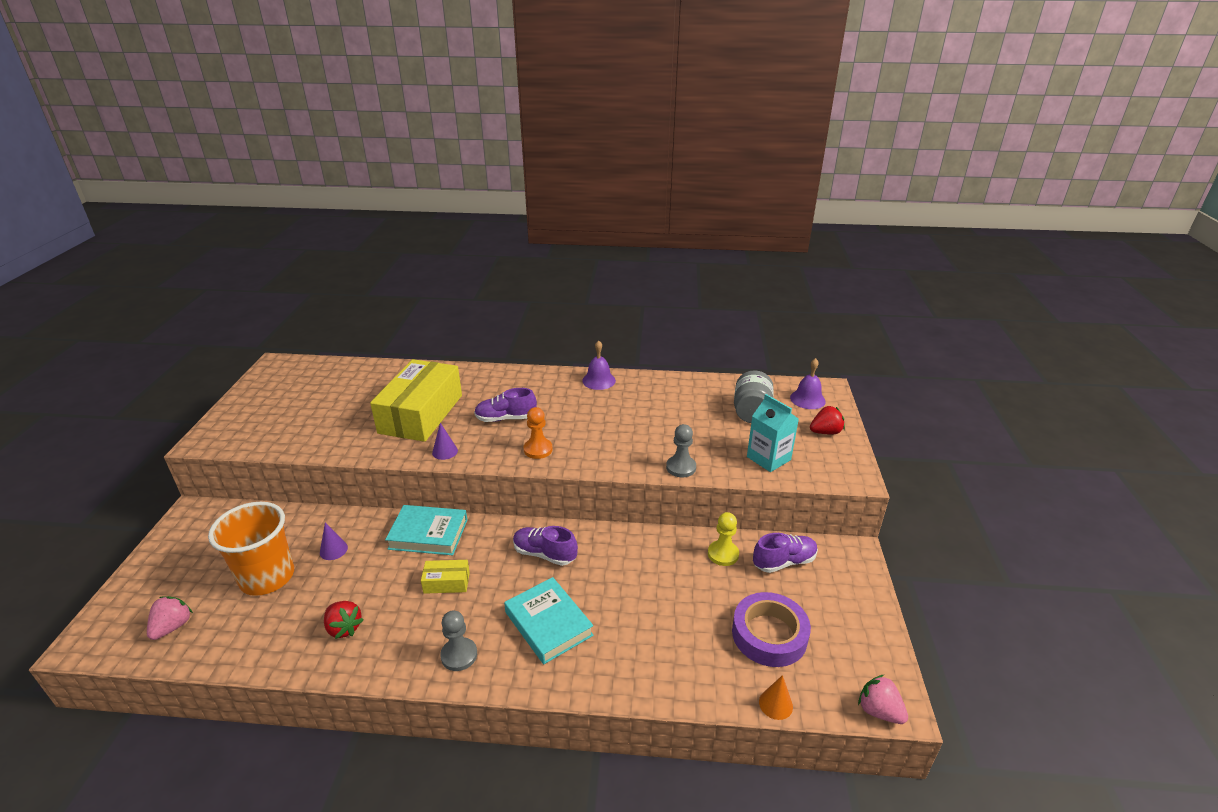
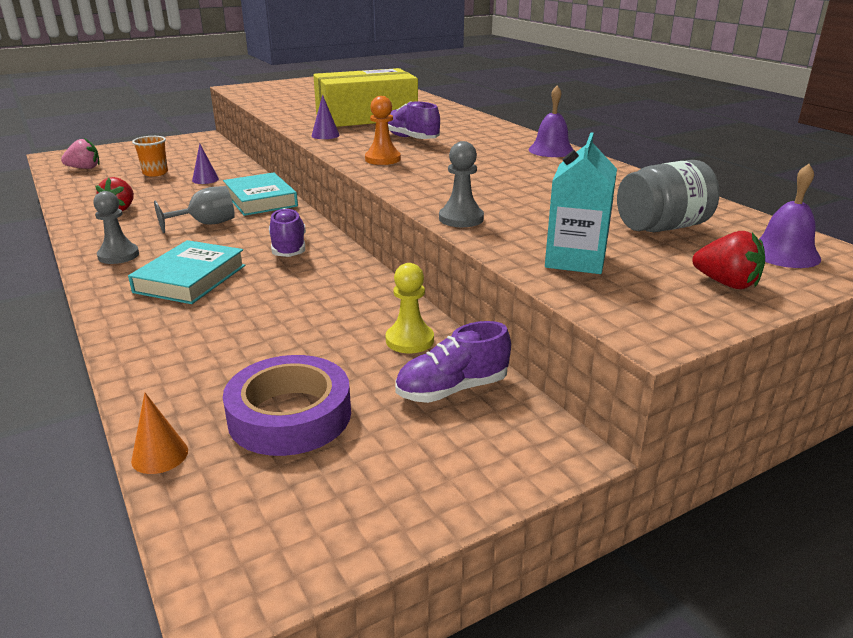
camera: 55 degrees right, 5 degrees down
orange cup [208,502,294,596] -> orange cup [132,136,168,177], size x0.52
yellow box [421,560,470,594] -> grey goblet [154,186,235,233]
purple shoe [753,533,818,573] -> purple shoe turned 120 degrees clockwise [395,321,511,403]
pink strawberry [858,675,908,724] -> none

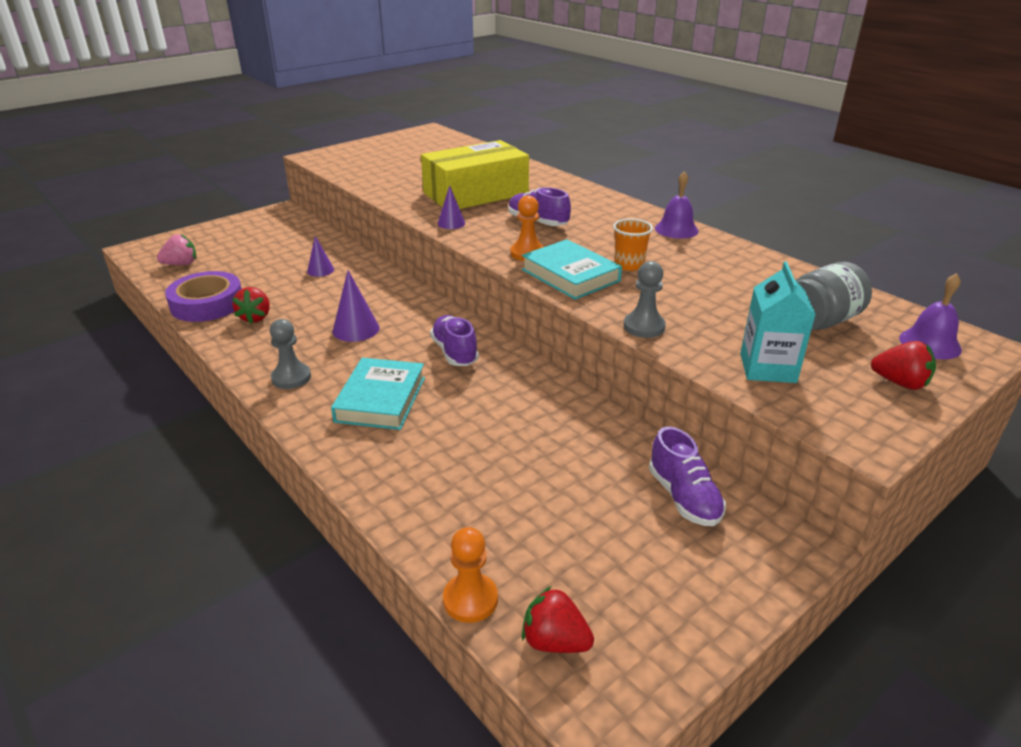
camera: 10 degrees left, 5 degrees up
orange cone [131,393,188,474] -> orange pawn [443,527,498,623]
orange cup [132,136,168,177] -> orange cup moved to [613,219,653,271]
grey goblet [154,186,235,233] -> purple cone [333,270,379,342]
turquoise book [223,172,298,216] -> turquoise book moved to [522,239,622,300]
purple tape [223,355,351,456] -> purple tape moved to [165,271,242,322]
yellow pawn [386,263,434,354] -> none
purple shoe [395,321,511,403] -> purple shoe turned 75 degrees counterclockwise [649,427,726,526]
none -> red strawberry [522,586,594,653]

